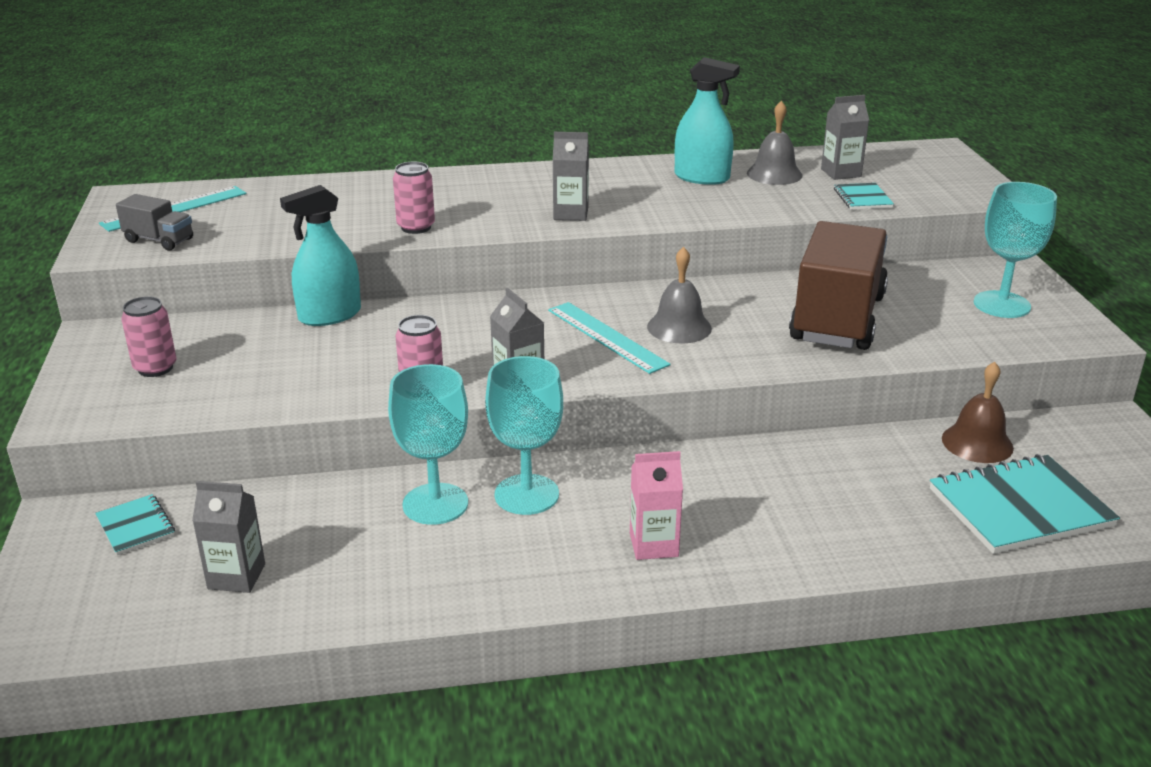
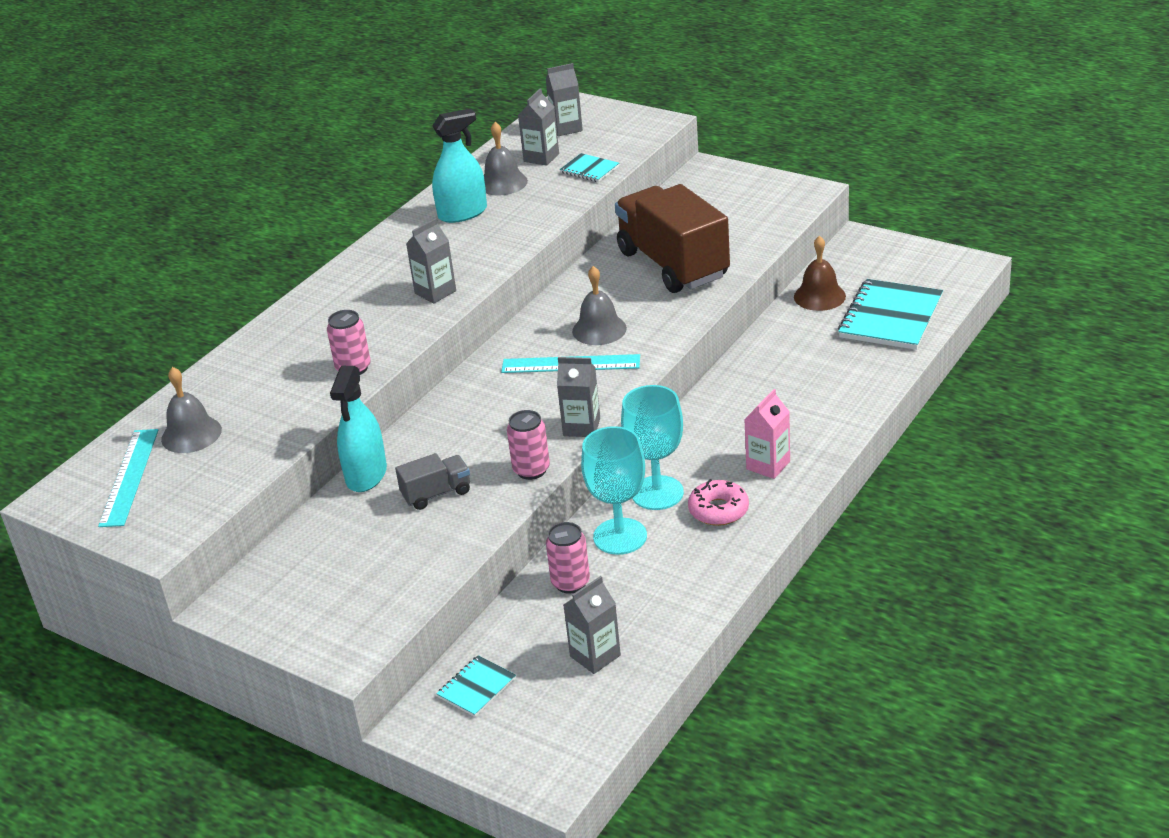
camera: 45 degrees left, 5 degrees up
turquoise notebook [95,494,175,555] -> turquoise notebook turned 60 degrees counterclockwise [436,655,516,717]
grey truck [116,194,193,250] -> grey truck moved to [395,453,470,510]
pink can [121,296,177,377] -> pink can moved to [546,522,590,594]
turquoise goblet [974,182,1057,318] -> none
none -> grey bell [161,367,222,453]
none -> grey carton [546,63,583,136]
none -> pink donut [688,479,749,526]

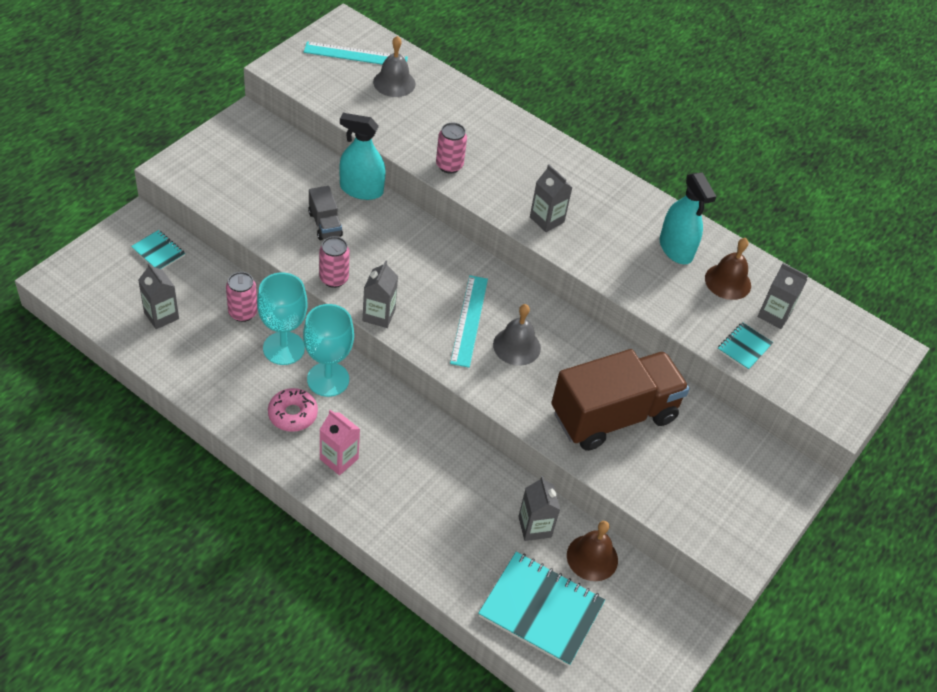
camera: 85 degrees right, 15 degrees up
grey bell [484,122,528,196] -> brown bell [705,238,751,300]
grey carton [546,63,583,136] -> grey carton moved to [518,476,560,541]

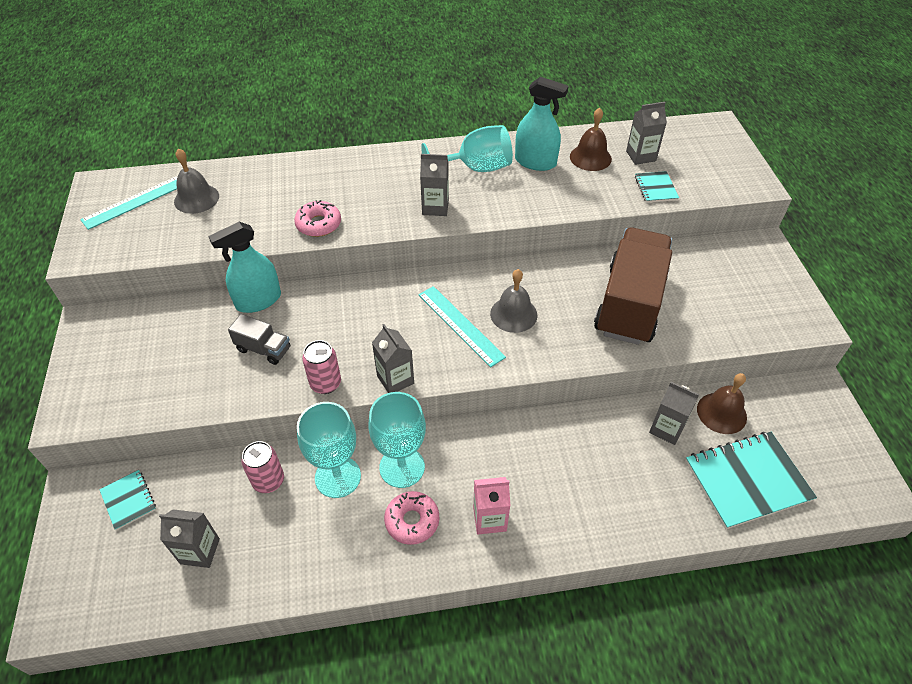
camera: 40 degrees left, 0 degrees up
turquoise notebook [131,230,185,270] -> turquoise notebook turned 60 degrees clockwise [99,470,156,530]
pink can [436,122,467,173] -> pink donut [294,200,341,237]
none -> turquoise goblet [421,125,513,172]

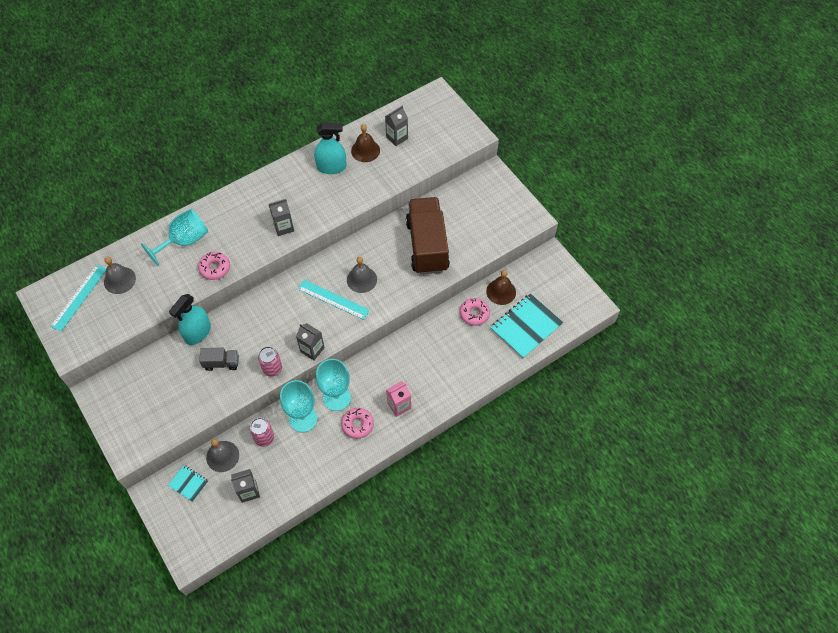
camera: 25 degrees left, 10 degrees up
turquoise goblet [421,125,513,172] -> turquoise goblet moved to [141,209,208,266]
turquoise notebook [635,171,679,203] -> none
grey carton [649,382,699,445] -> pink donut [460,298,490,326]
none -> grey bell [206,439,239,472]

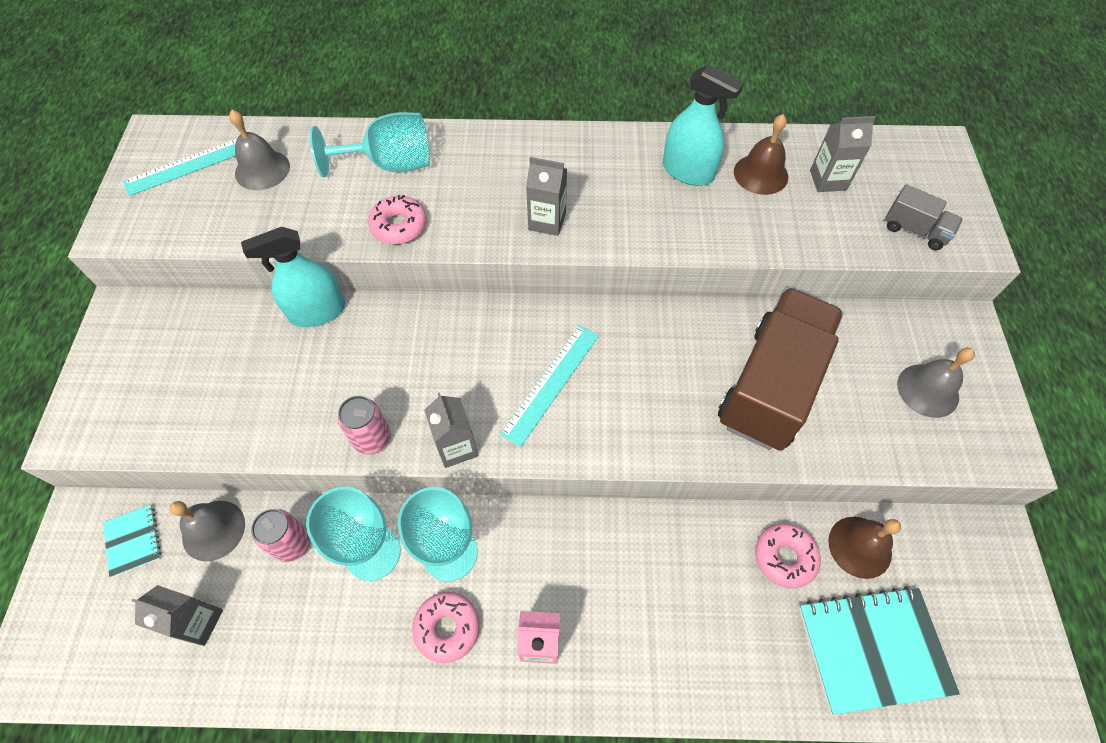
camera: 35 degrees right, 0 degrees up
grey truck [199,348,239,371] -> grey truck moved to [885,184,963,250]
turquoise ruler [298,280,370,320] -> turquoise ruler turned 60 degrees clockwise [500,325,599,447]
grey bell [347,257,377,293] -> grey bell moved to [897,347,975,418]

